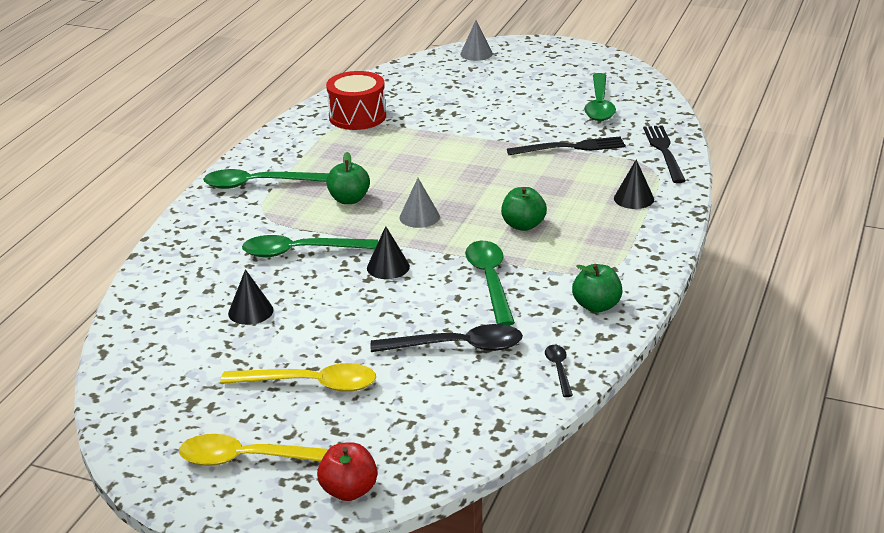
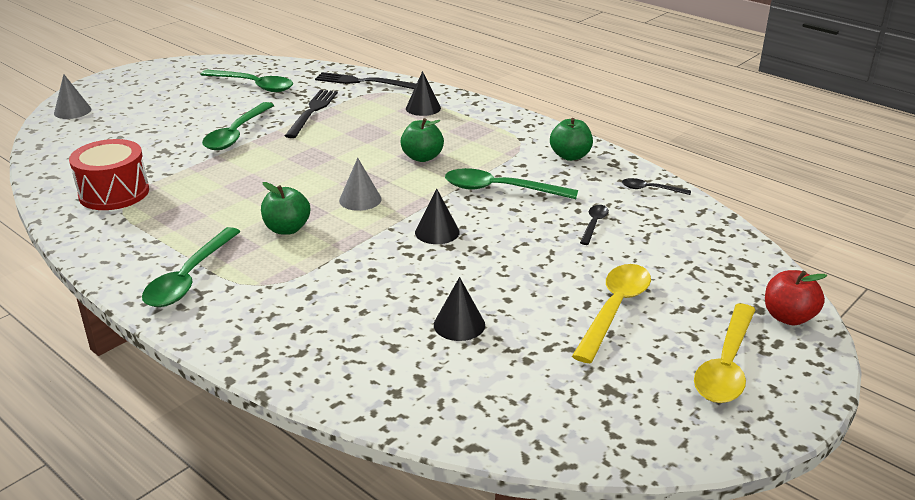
camera: 70 degrees left, 0 degrees up
green spoon [242,235,378,257] -> green spoon moved to [202,102,274,150]
black spoon [371,324,523,352] -> black spoon [580,205,609,245], size x0.51

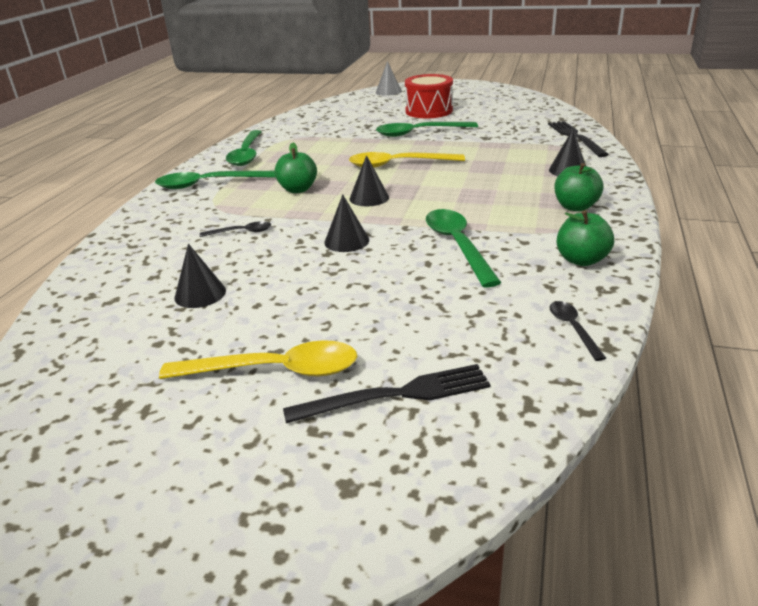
camera: 65 degrees right, 0 degrees up
red drum [69,139,149,210] -> red drum moved to [405,74,453,118]
green spoon [200,70,293,92] -> green spoon moved to [226,130,262,166]
black fork [285,90,338,138] -> black fork moved to [283,364,490,423]
grey cone [339,158,382,211] -> black cone [349,155,389,206]
green apple [400,118,444,162] -> green apple moved to [554,163,603,211]
black spoon [580,205,609,245] -> black spoon moved to [200,221,271,237]
yellow spoon [694,303,756,403] -> yellow spoon moved to [349,152,465,168]
red apple [765,270,827,325] -> none

